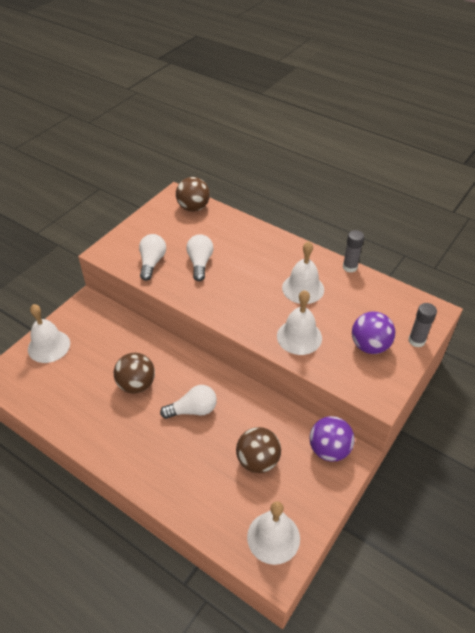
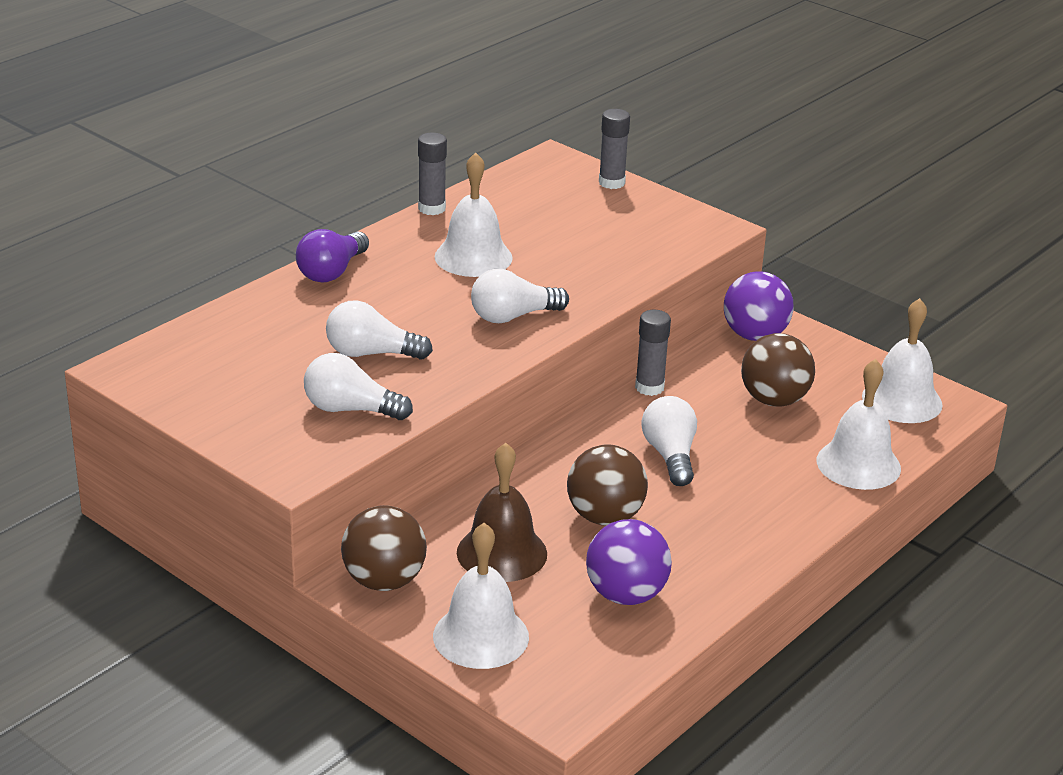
camera: 85 degrees left, 15 degrees down
brown ball [176,177,210,212] -> brown ball moved to [341,505,427,591]
white bell [277,290,322,355] -> white bell moved to [817,359,901,490]
purple ball [352,312,395,354] -> purple ball moved to [586,519,672,605]
none -> purple light bulb [296,229,369,282]
none -> brown bell [457,443,547,582]
none -> white light bulb [471,269,569,323]
none -> grey glue stick [635,310,671,396]

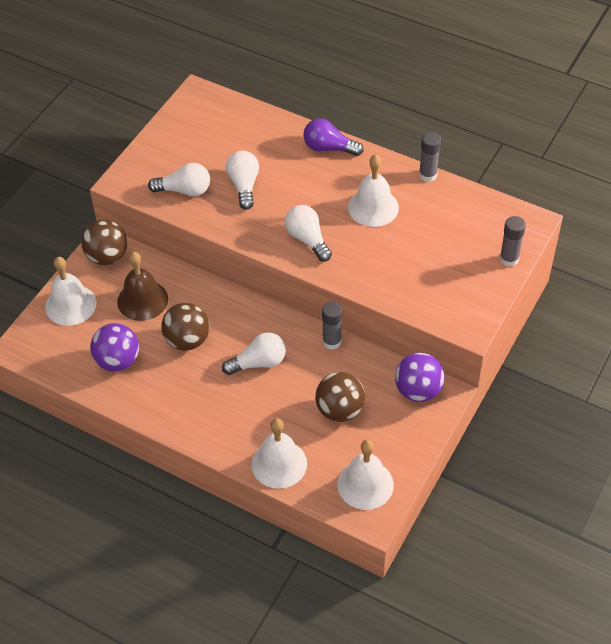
camera: 80 degrees right, 20 degrees up
white light bulb [304,353,413,420] -> white light bulb turned 90 degrees clockwise [148,163,210,196]

